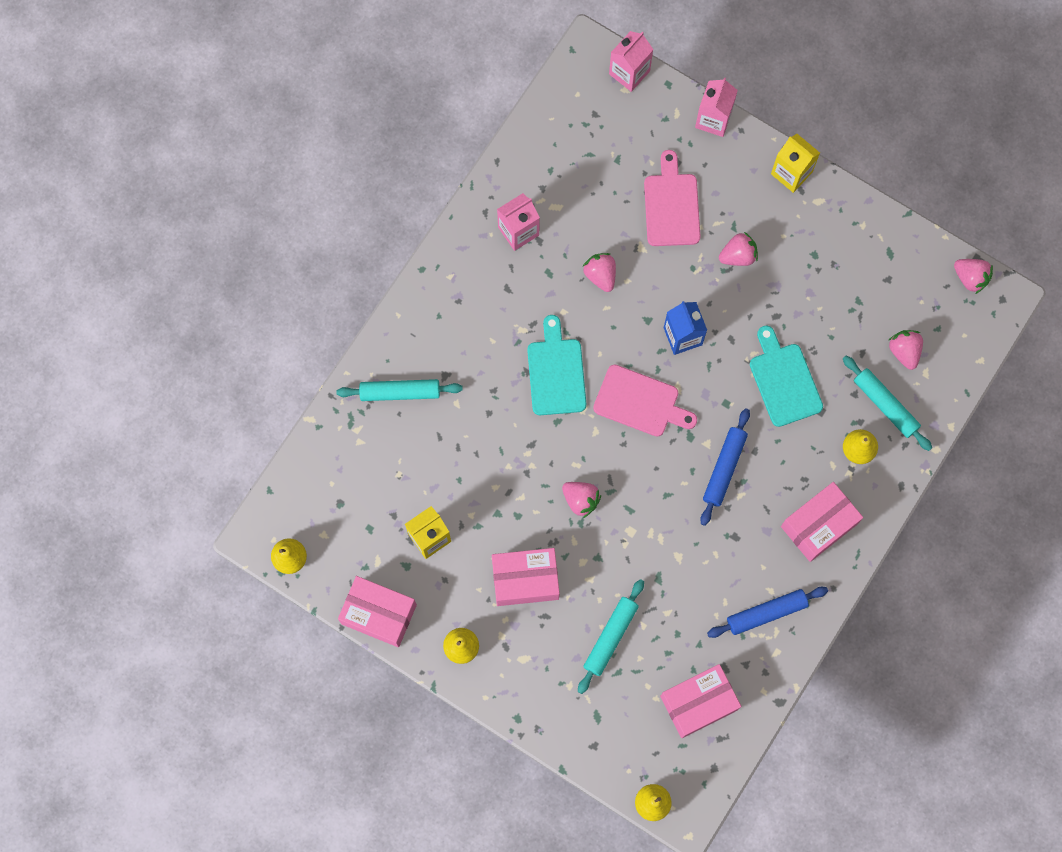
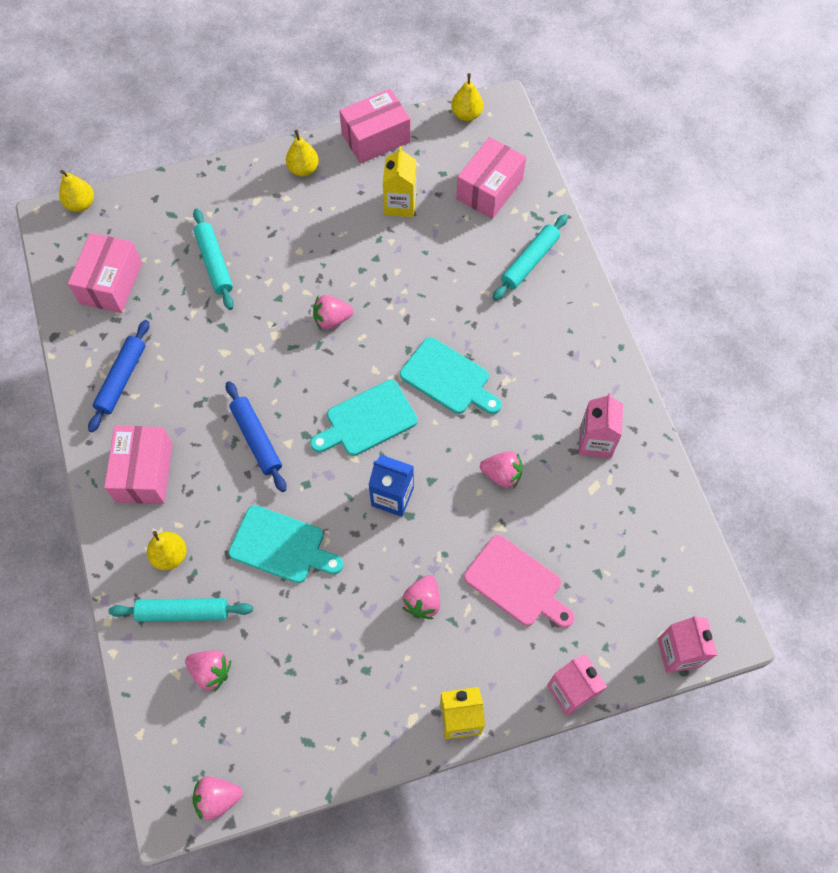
camera: 130 degrees right, 10 degrees down
pink box [492,548,560,606] -> pink box moved to [456,137,526,219]
pink cutting board [593,364,697,437] -> turquoise cutting board [310,380,418,456]

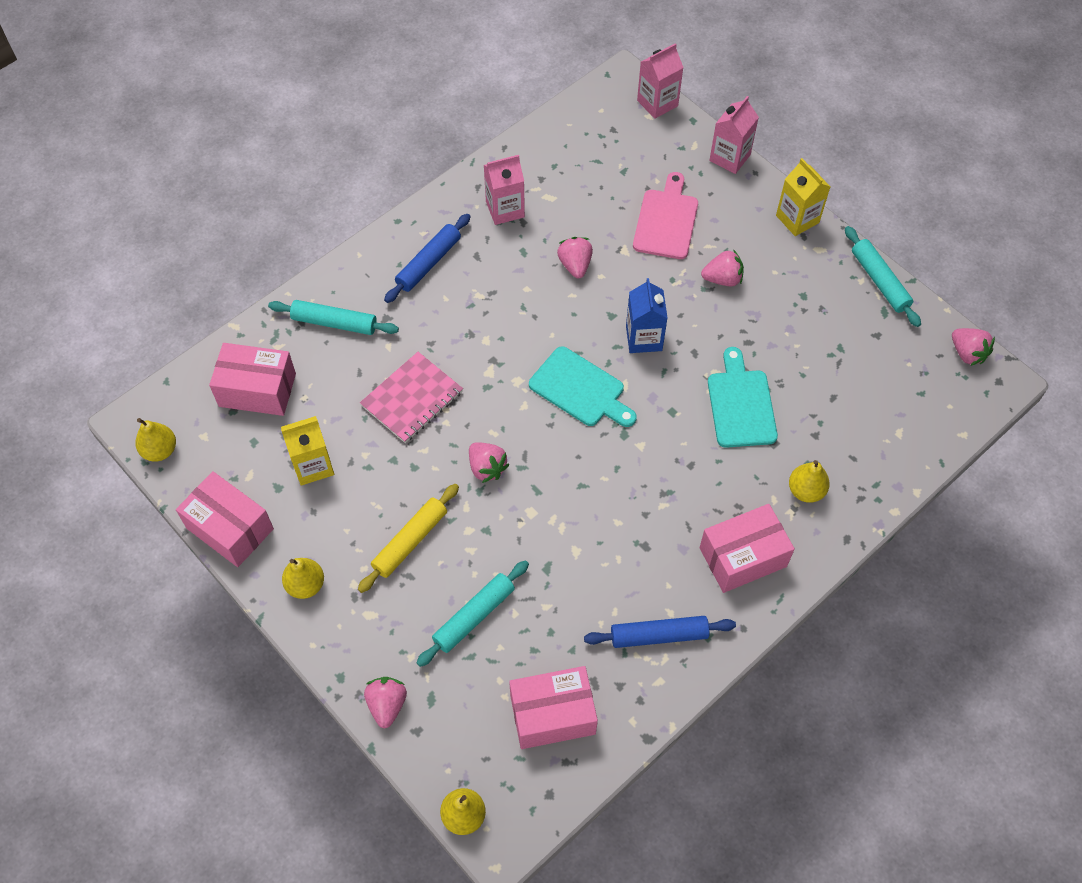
camera: 115 degrees left, 5 degrees down
turquoise rolling pin [109,598,253,622] -> turquoise rolling pin moved to [845,226,921,327]
pink strawberry [185,650,231,692] -> pink strawberry moved to [364,677,407,729]
blue rolling pin [226,381,286,492] -> blue rolling pin moved to [384,214,471,303]
turquoise cutting board [400,337,502,414] -> none
none -> yellow rolling pin [358,484,459,593]
none -> pink notebook [360,352,463,443]

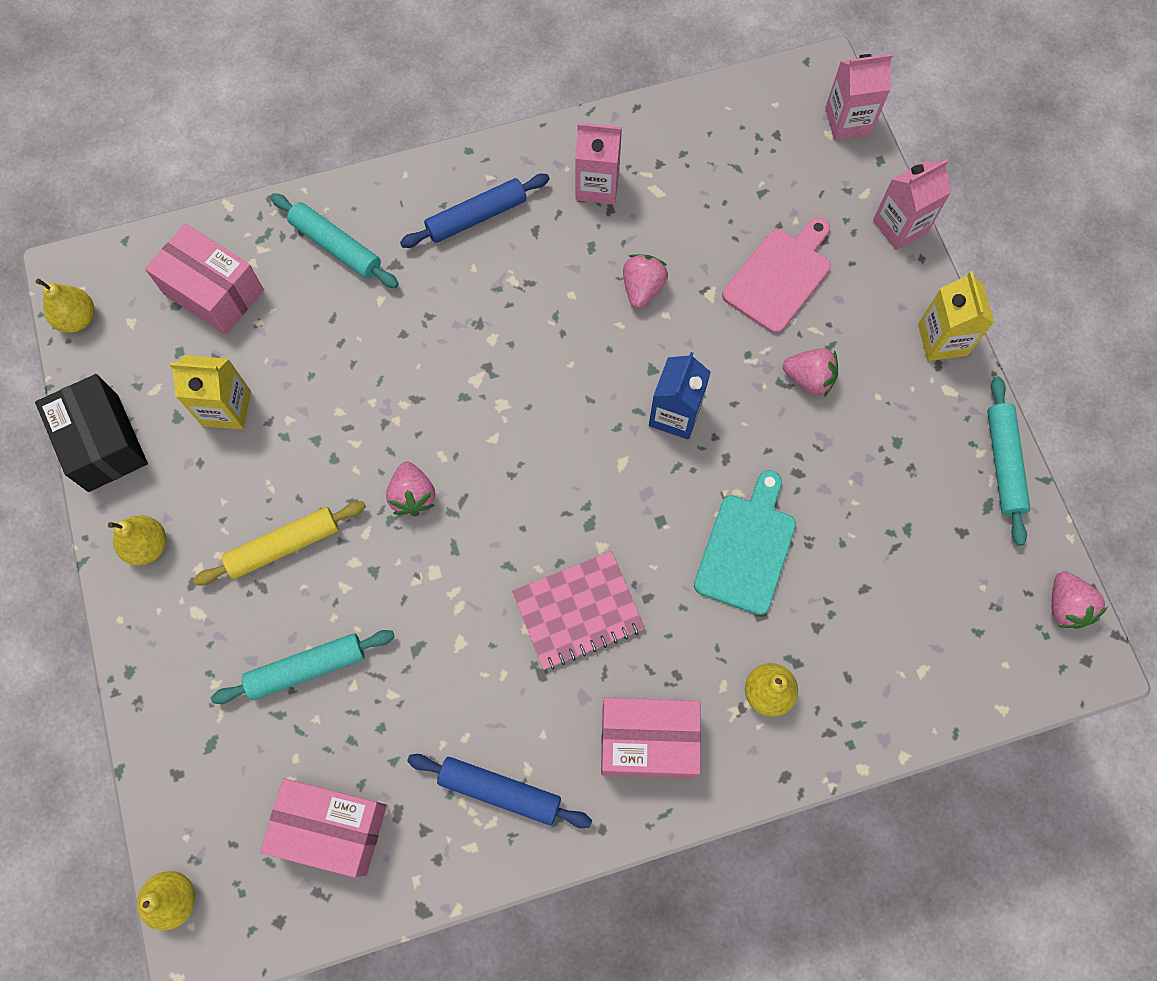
camera: 25 degrees right, 10 degrees up
pink box [176,471,274,567] -> black box [35,374,148,492]
pink notebook [360,352,463,443] -> pink notebook moved to [512,551,645,670]
pink strawberry [364,677,407,729] -> none
turquoise cutting board [529,346,637,427] -> none

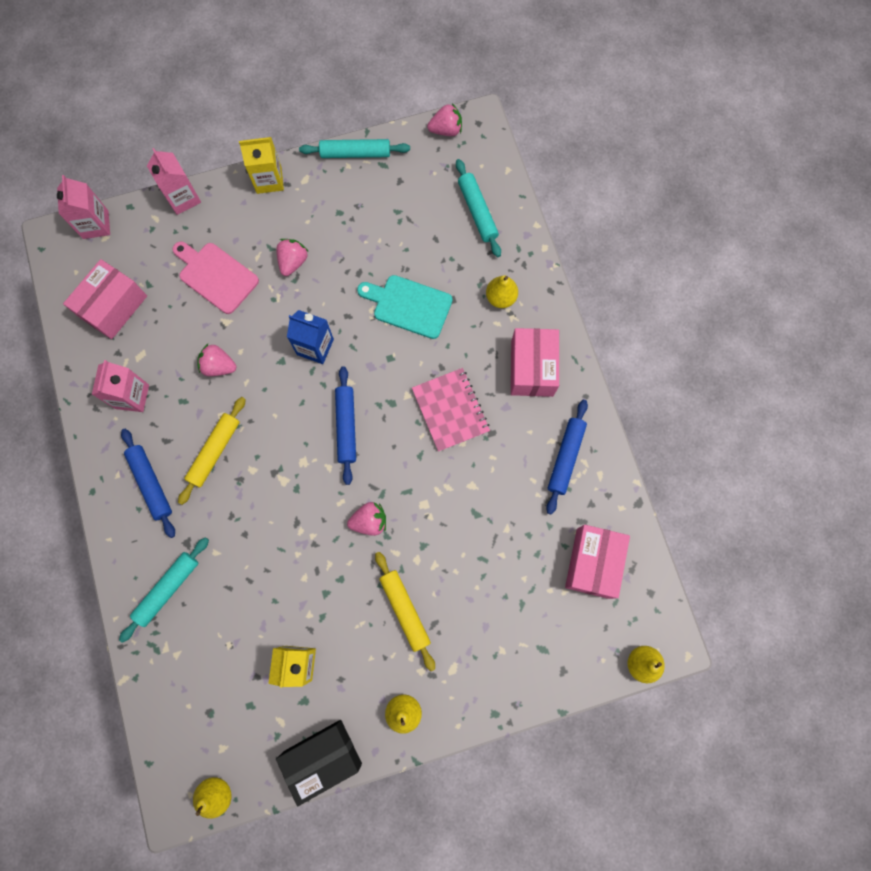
camera: 90 degrees left, 5 degrees up
pink box [145,224,264,335] -> pink box moved to [63,259,147,339]
turquoise rolling pin [211,630,395,704] -> turquoise rolling pin moved to [456,159,501,257]
none -> yellow rolling pin [178,397,246,505]
none -> blue rolling pin [335,366,356,485]

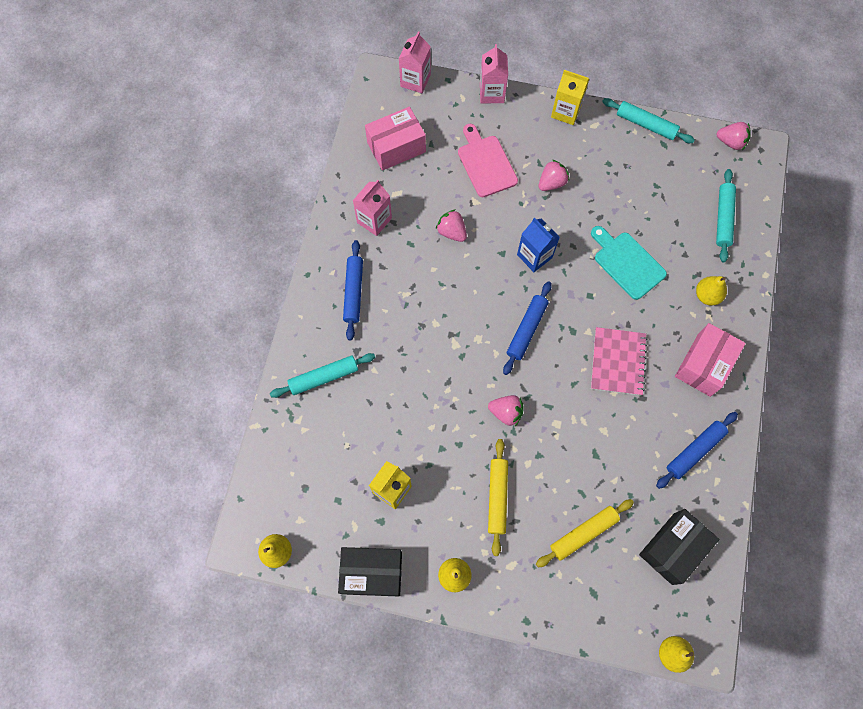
camera: 30 degrees right, 5 degrees down
yellow rolling pin [178,397,246,505] -> yellow rolling pin moved to [536,499,634,568]
pink box [565,525,630,599] -> black box [639,509,720,585]

